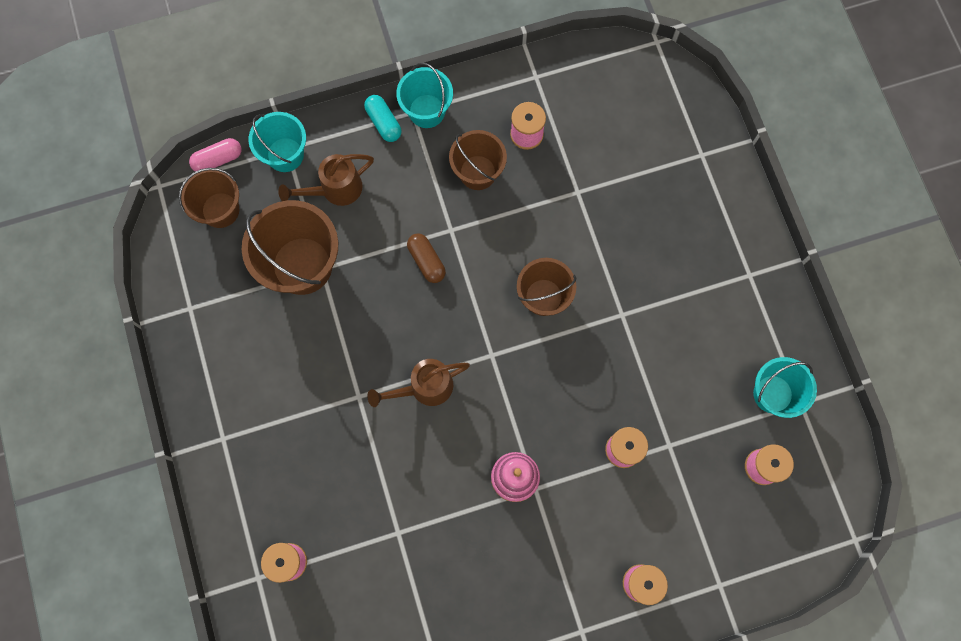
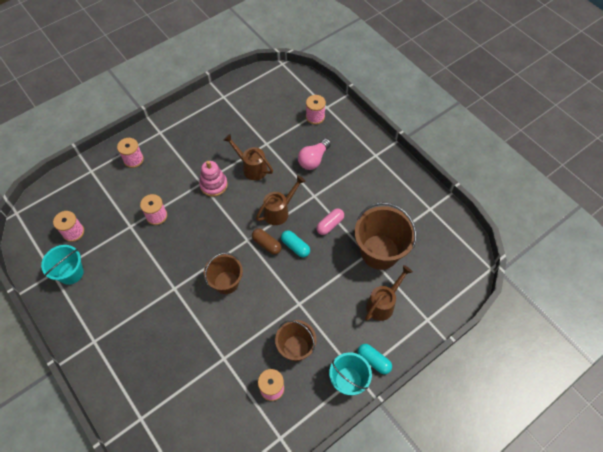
camera: 160 degrees right, 15 degrees down
brown bucket [179,168,239,228] -> none
pink capsule [189,138,242,172] -> pink capsule moved to [316,208,344,235]
turquoise bucket [248,112,306,172] -> none
brown capsule [407,233,446,283] -> brown capsule moved to [252,229,282,255]
none -> brown watering can [223,134,273,180]
none -> turquoise capsule [281,230,310,257]
none -> pink light bulb [298,138,331,170]

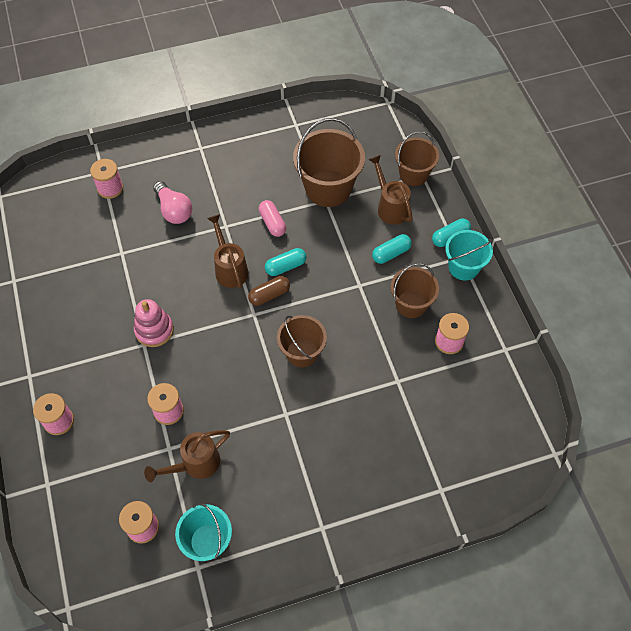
camera: 70 degrees left, 0 degrees up
brown watering can [223,134,273,180] -> brown watering can moved to [144,430,230,482]
none -> turquoise capsule [372,234,412,264]
none -> brown bucket [395,131,439,186]

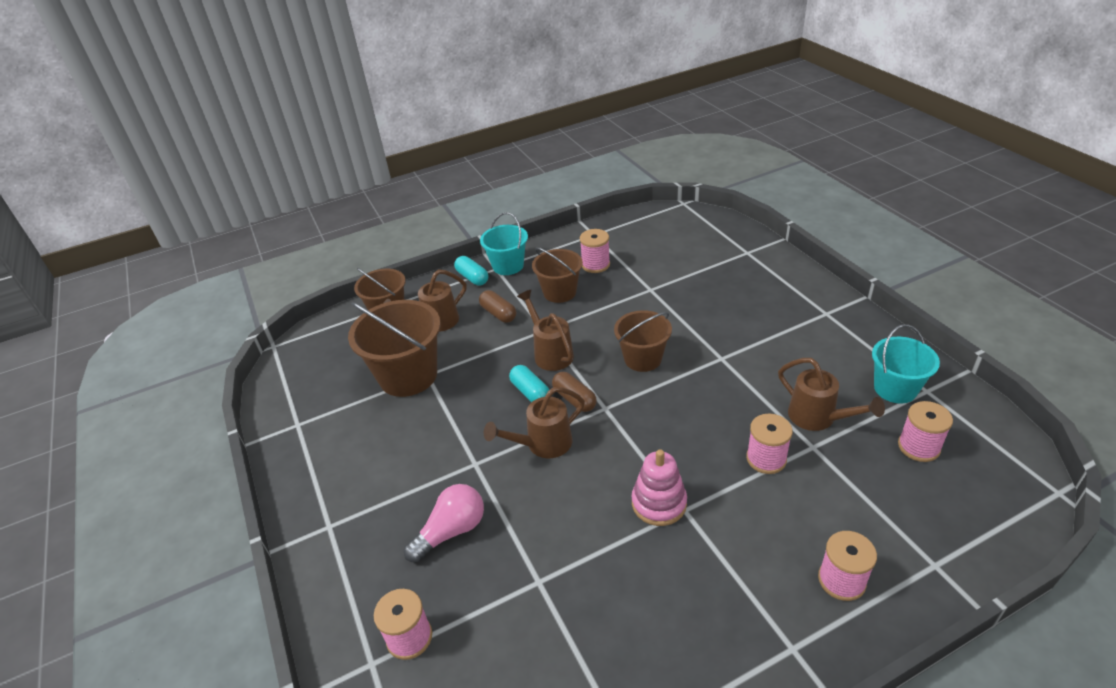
camera: 95 degrees left, 20 degrees down
pink capsule [259,200,286,237] -> none
turquoise capsule [372,234,412,264] -> brown capsule [479,290,516,323]
none -> brown watering can [517,290,574,371]

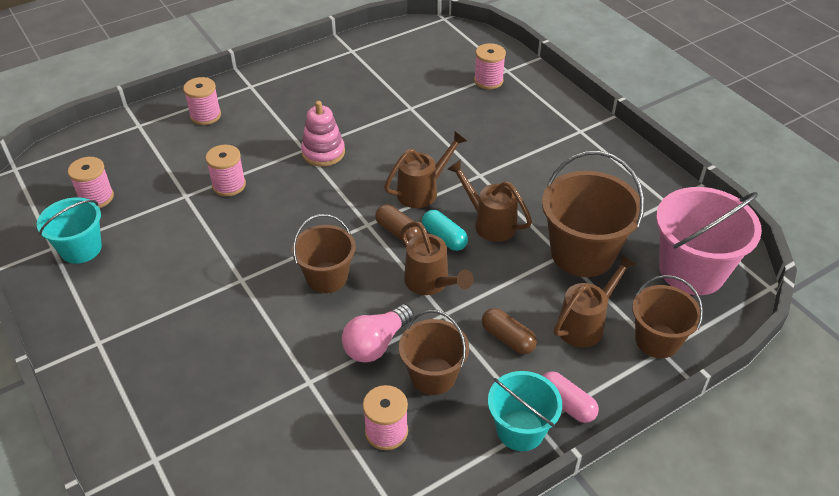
camera: 170 degrees right, 5 degrees up
pink light bulb [404,484,484,563] -> pink light bulb moved to [342,304,414,363]
turquoise capsule [454,256,488,286] -> pink capsule [542,371,599,423]
brown watering can [778,358,885,431] -> brown watering can moved to [447,159,532,242]
none -> pink bucket [656,187,762,295]

